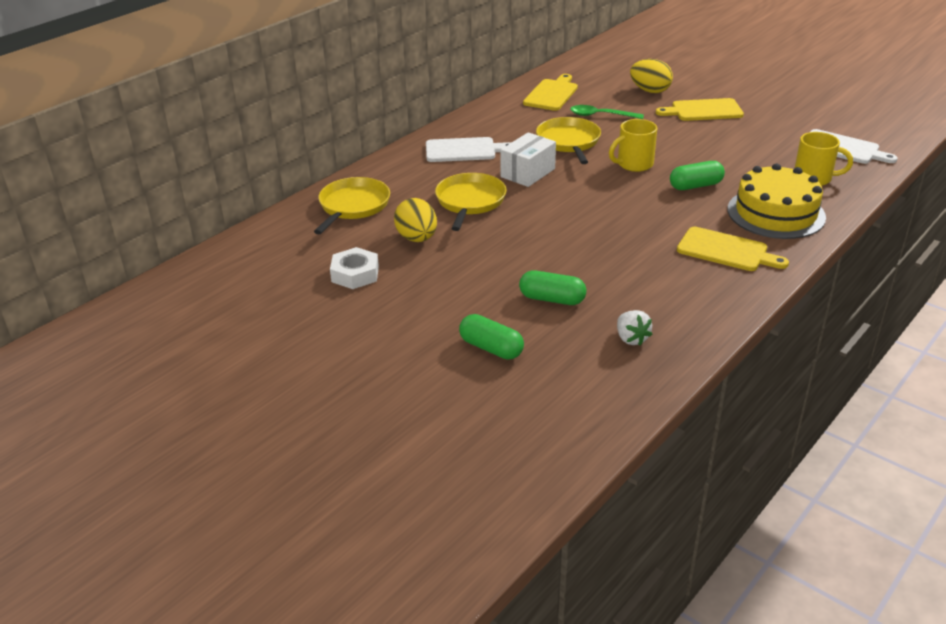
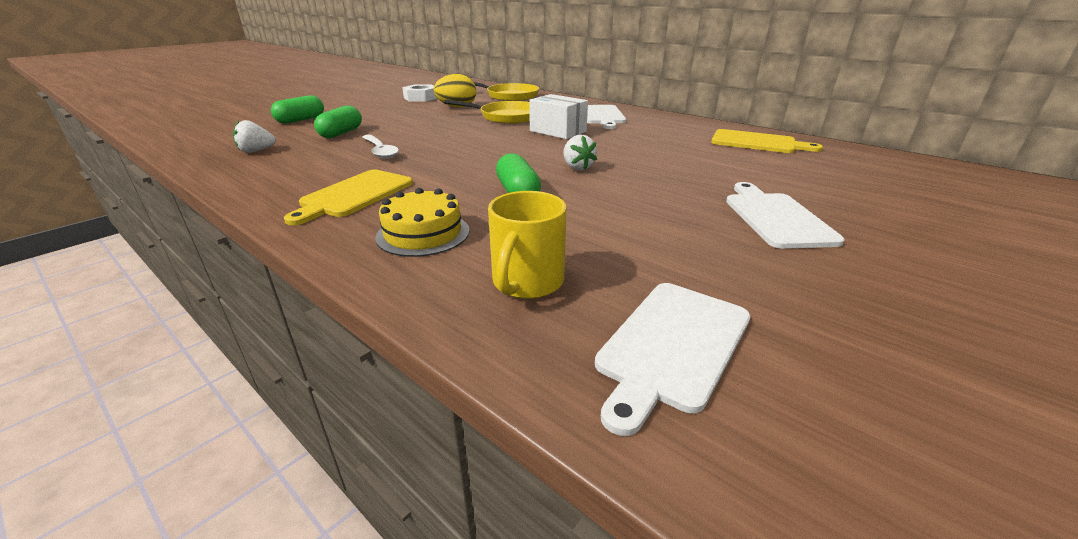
camera: 90 degrees right, 5 degrees down
yellow pan [536,117,601,164] -> none
green spoon [570,105,644,119] -> none
yellow mug [609,119,657,172] -> white strawberry [564,135,597,170]
yellow egg [630,59,673,93] -> none
yellow cutting board [656,98,744,121] -> white cutting board [726,182,844,249]
yellow cake [727,163,826,239] -> yellow cake [375,188,469,257], size x0.62
none -> white spoon [362,134,399,159]

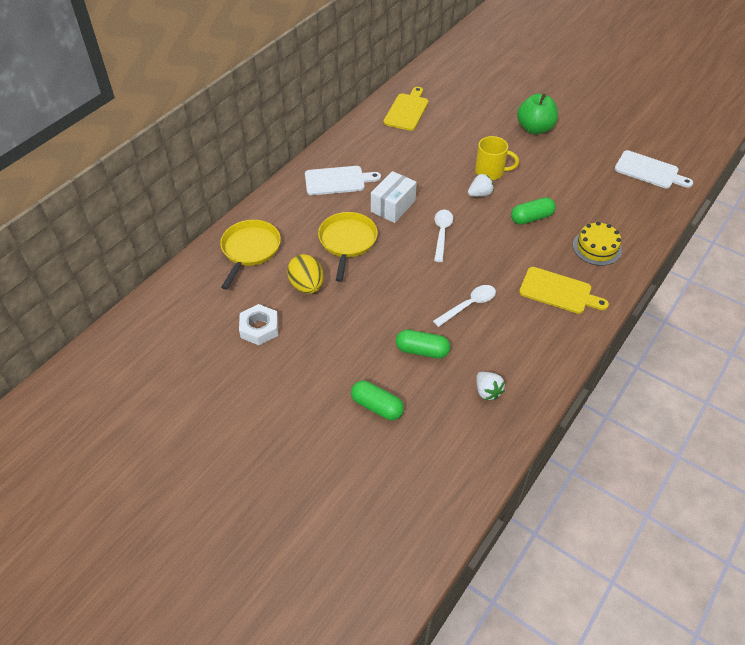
camera: 95 degrees left, 20 degrees up
yellow mug [488,191,567,299] -> yellow mug moved to [475,136,519,180]
white cutting board [726,182,844,249] -> green apple [517,93,558,134]
none -> white spoon [434,210,453,262]

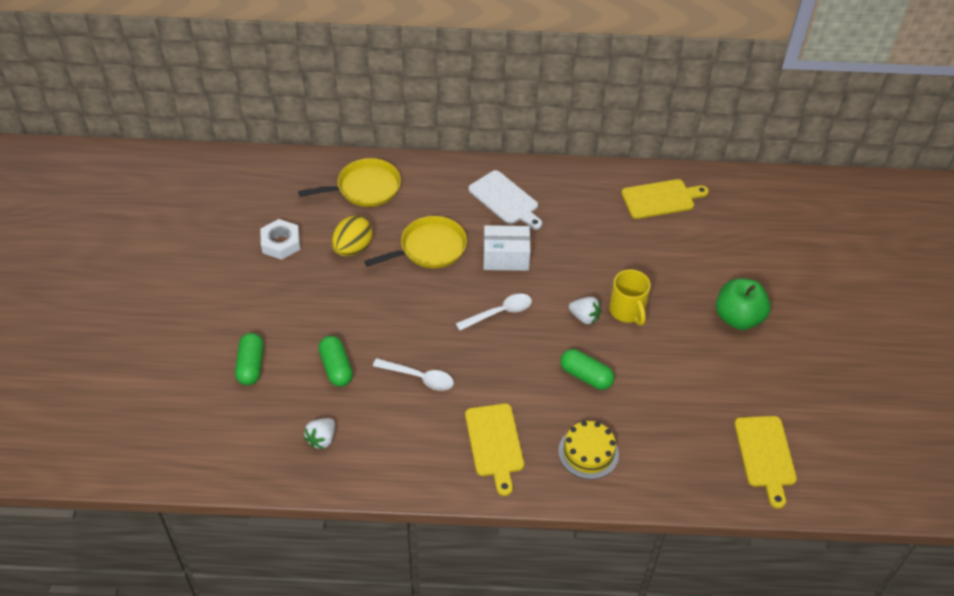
camera: 55 degrees right, 0 degrees up
white cutting board [615,150,693,189] -> yellow cutting board [734,416,797,509]

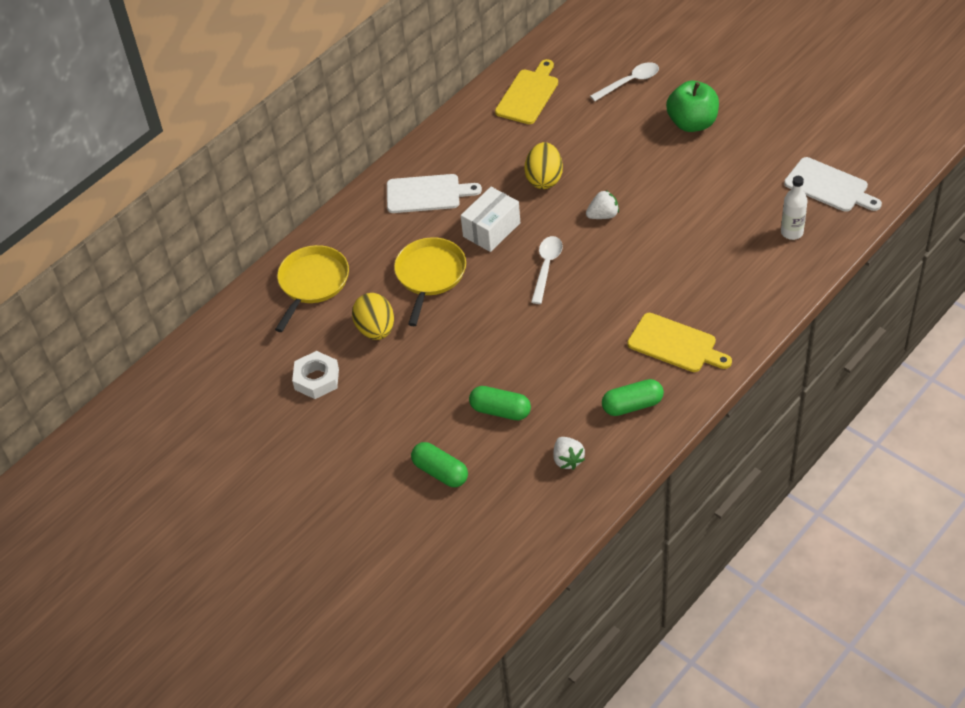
camera: 45 degrees left, 0 degrees up
white spoon [373,358,454,391] -> white spoon moved to [590,62,659,101]
yellow cake [558,421,619,479] -> none
green capsule [560,349,614,390] -> green capsule moved to [602,379,664,416]
yellow mug [609,269,651,325] -> none
yellow cutting board [734,416,797,509] -> white cutting board [784,157,882,212]
none -> yellow egg [524,142,563,189]
none -> white bottle [781,176,808,240]

